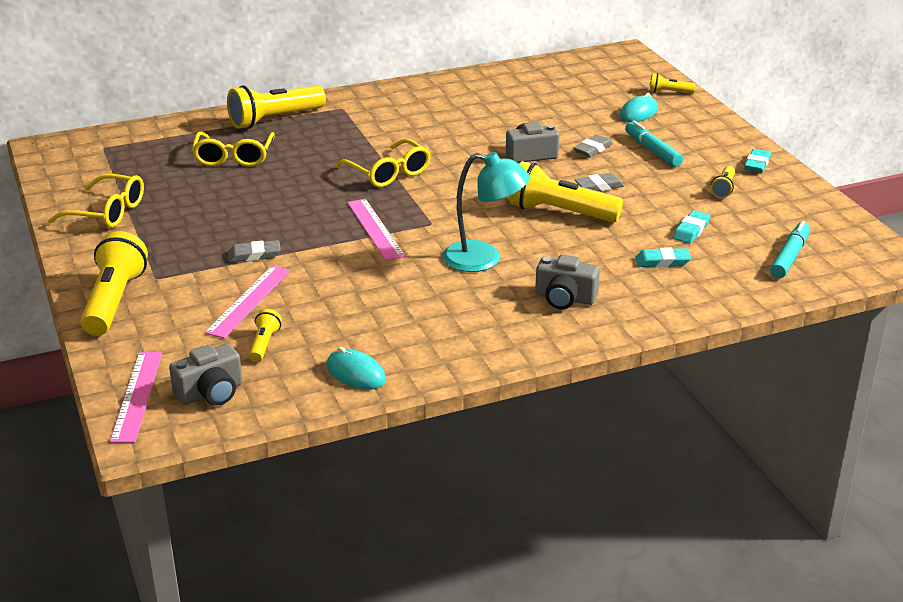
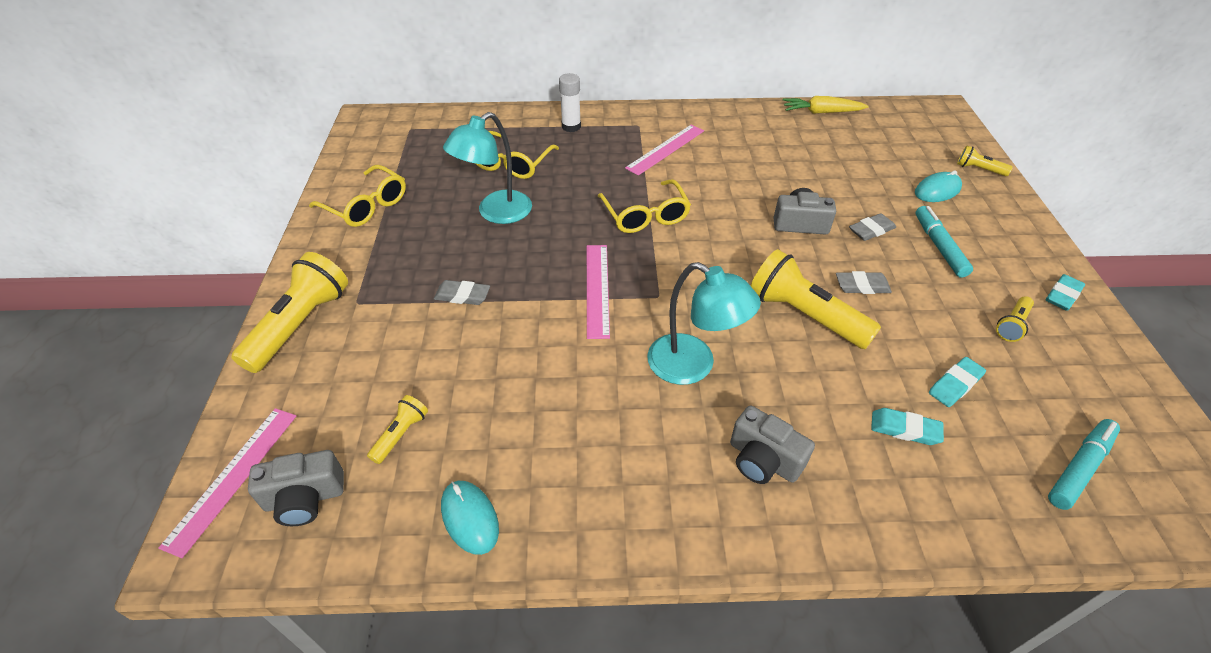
camera: 20 degrees right, 15 degrees up
pink ruler [205,266,290,338] -> pink ruler moved to [625,125,704,175]
yellow flashlight [227,85,326,129] -> white glue stick [559,73,581,132]
none -> turquoise lamp [443,112,532,224]
none -> yellow carrot [783,96,869,114]

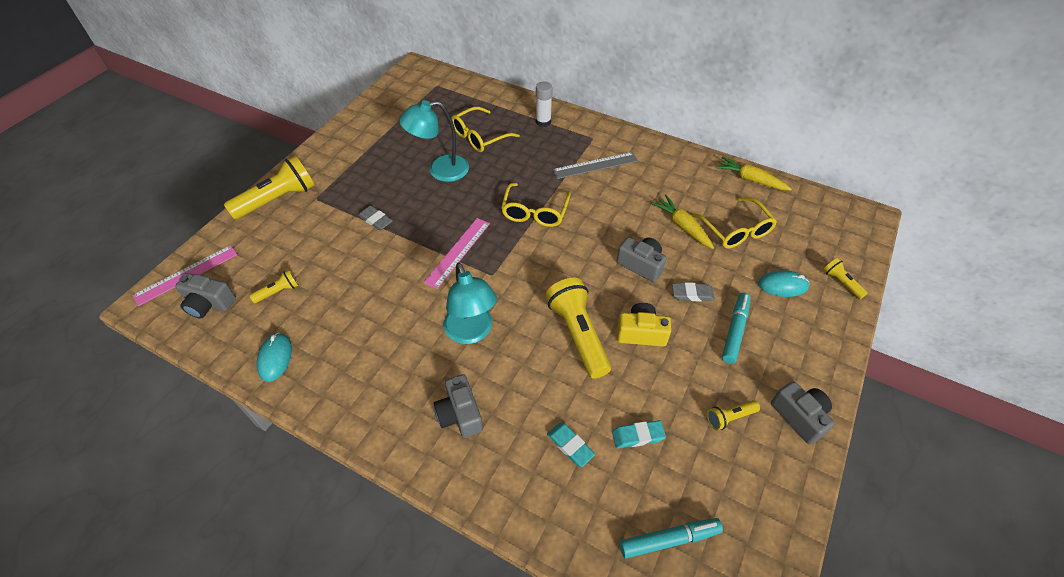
camera: 30 degrees right, 5 degrees up
yellow glasses [309,165,406,227] -> yellow glasses moved to [692,197,777,248]
pink ruler [625,125,704,175] -> grey ruler [553,152,638,179]
grey eraser [836,271,892,294] -> yellow camera [617,303,671,347]
turquoise eraser [1046,274,1085,311] -> grey camera [771,381,835,444]
none -> yellow carrot [651,195,714,249]

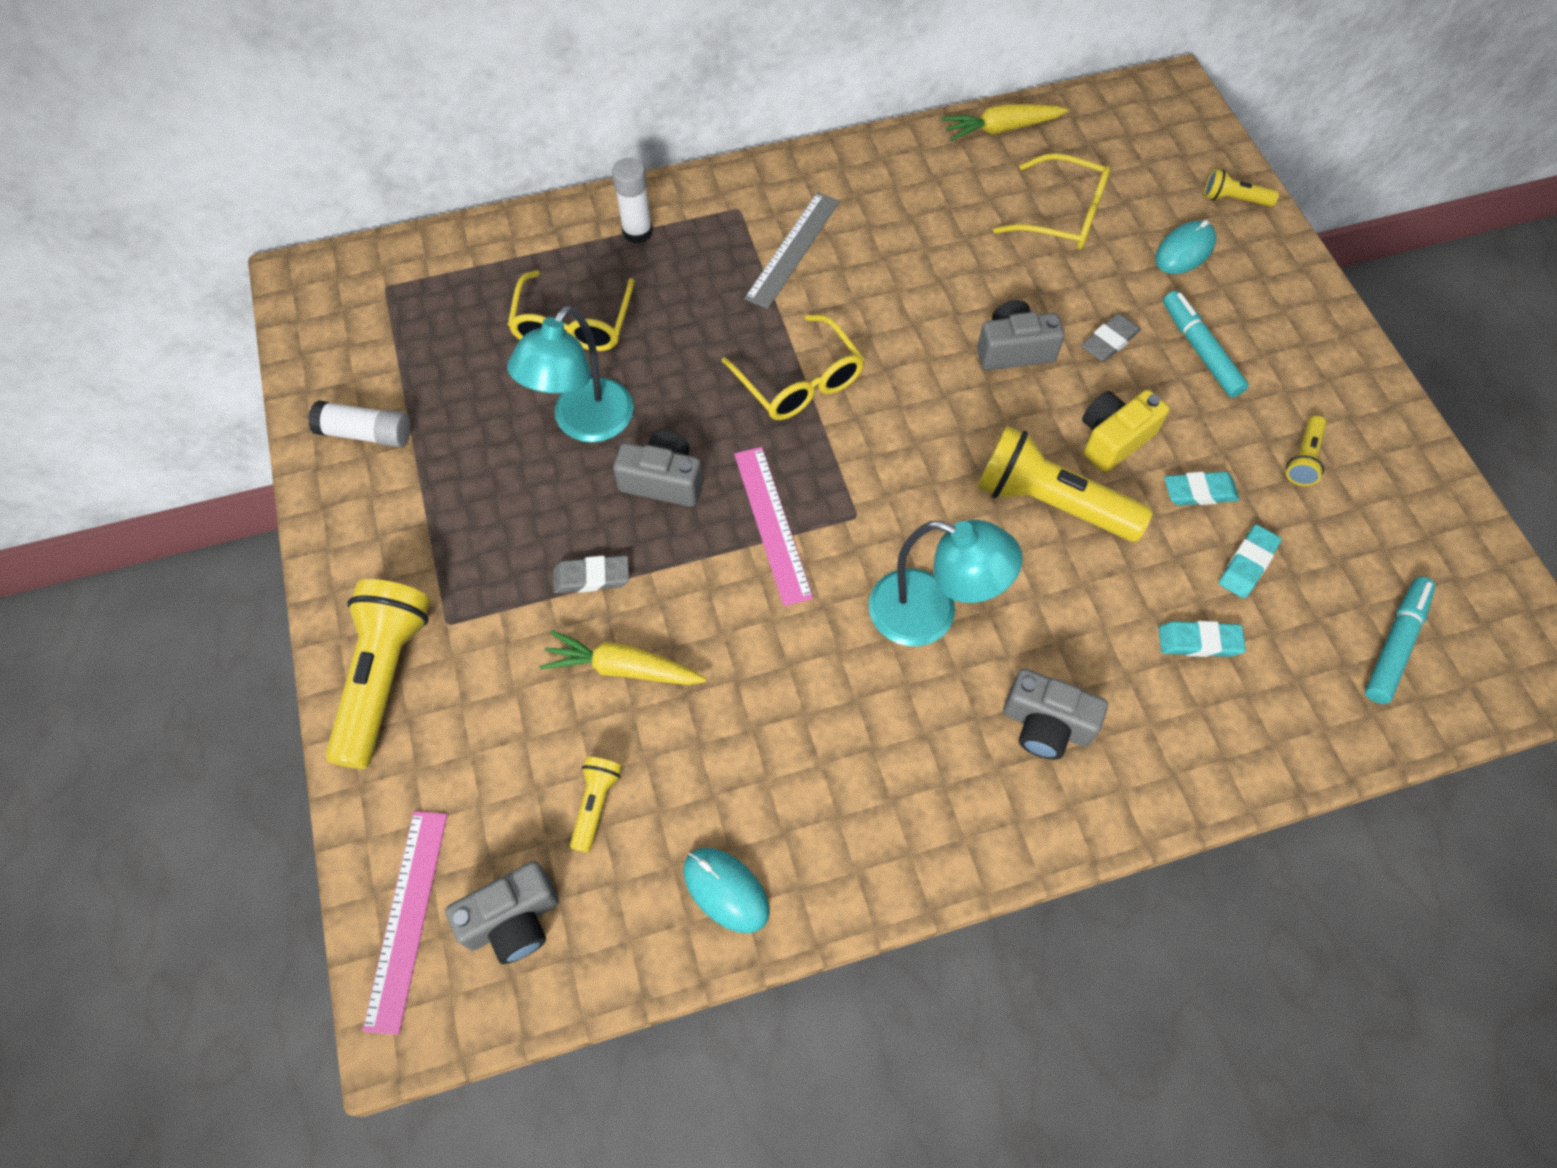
camera: 45 degrees left, 10 degrees up
yellow carrot [651,195,714,249] -> yellow carrot moved to [540,630,707,685]
grey camera [771,381,835,444] -> grey camera moved to [613,430,703,507]
none -> white glue stick [308,400,411,447]
none -> turquoise eraser [1164,472,1239,506]

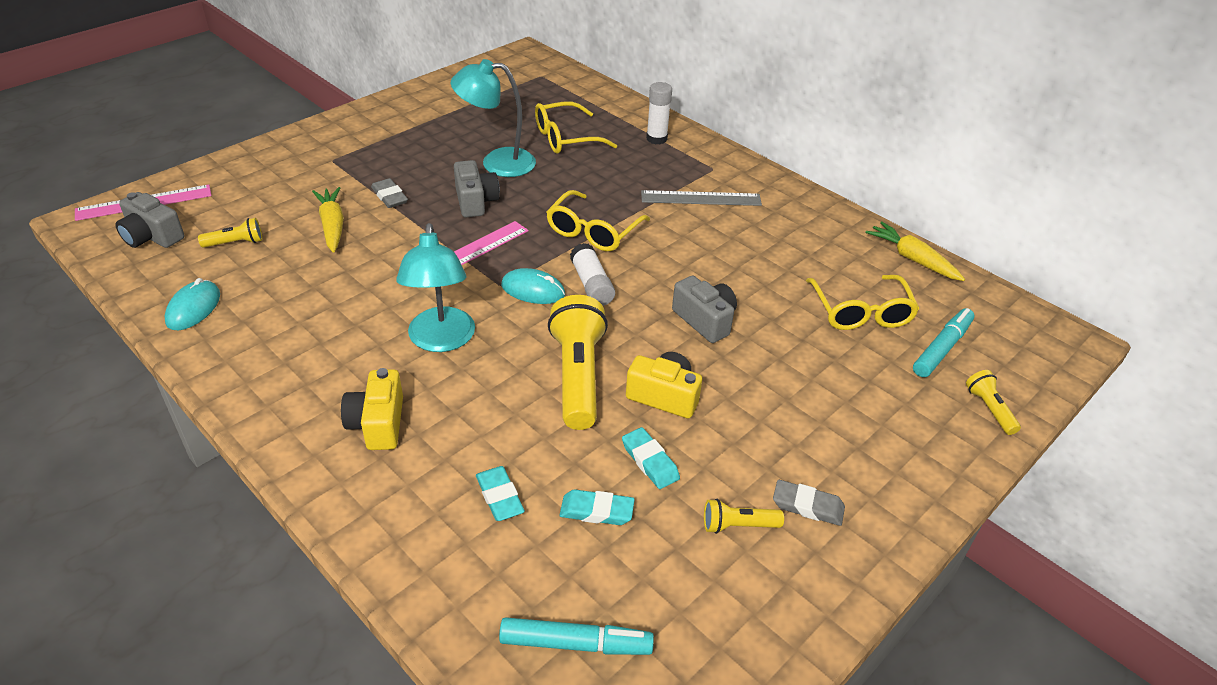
camera: 60 degrees right, 20 degrees down
white glue stick [308,400,411,447] -> white glue stick moved to [570,243,615,306]
yellow flashlight [325,579,430,769] -> none
grey camera [1003,669,1108,760] -> yellow camera [341,368,403,450]
grey eraser [1081,313,1141,362] -> grey eraser moved to [773,480,845,526]
turquoise mouse [1155,220,1216,274] -> turquoise mouse moved to [501,268,565,304]
turquoise marker [1163,291,1249,398] -> turquoise marker moved to [913,308,975,377]

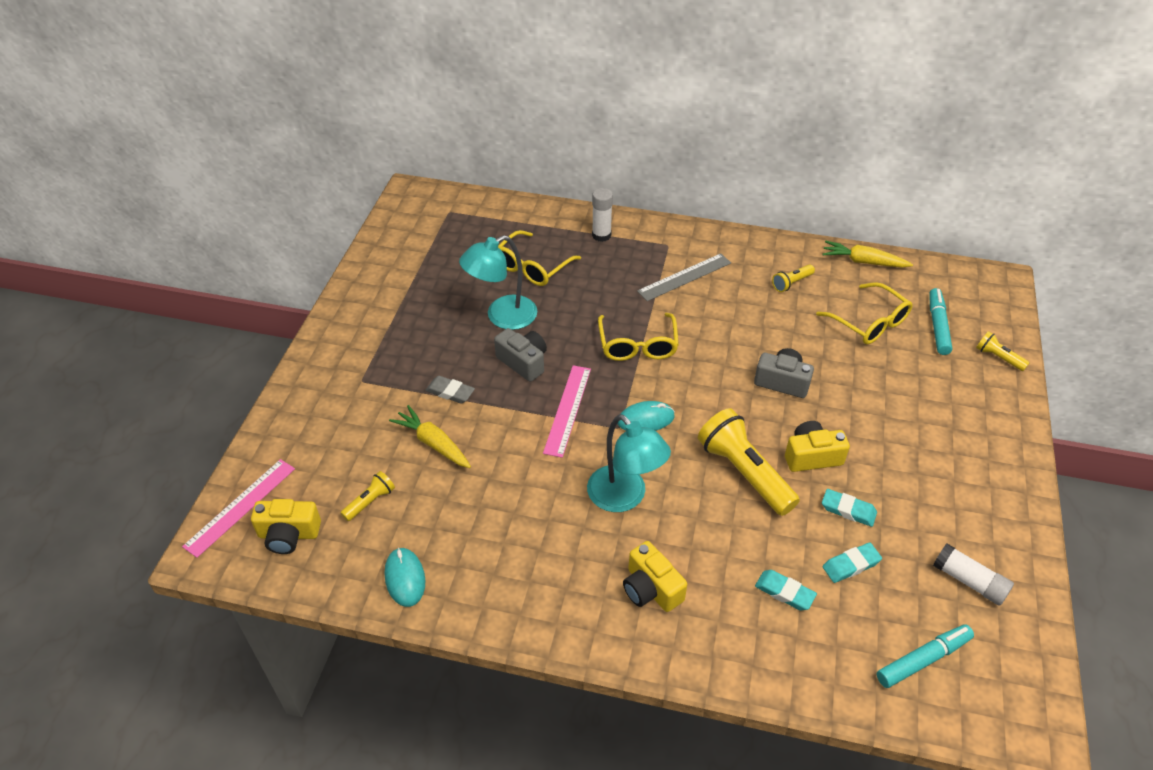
camera: 30 degrees left, 5 degrees up
grey camera [115,192,184,248] -> yellow camera [251,499,321,554]
white glue stick [570,243,615,306] -> white glue stick moved to [933,544,1014,606]
yellow flashlight [704,499,784,534] -> yellow flashlight moved to [772,264,815,292]
grey eraser [773,480,845,526] -> none

